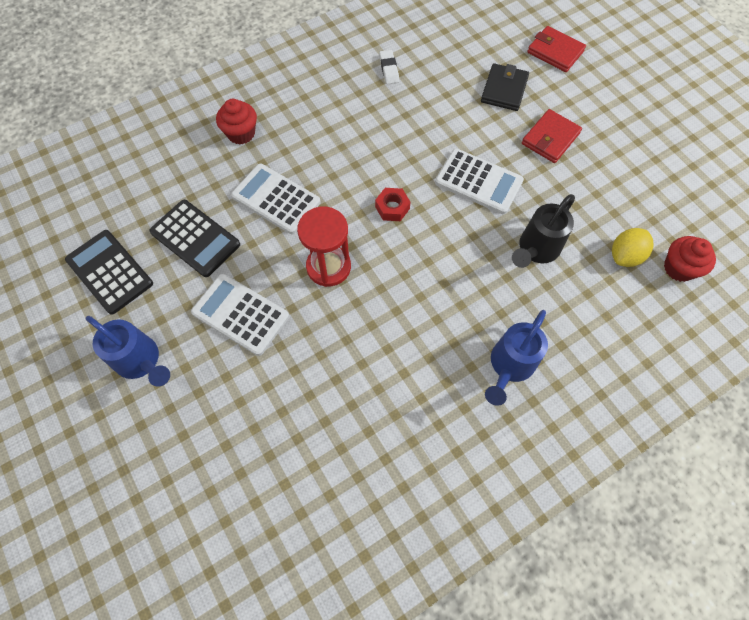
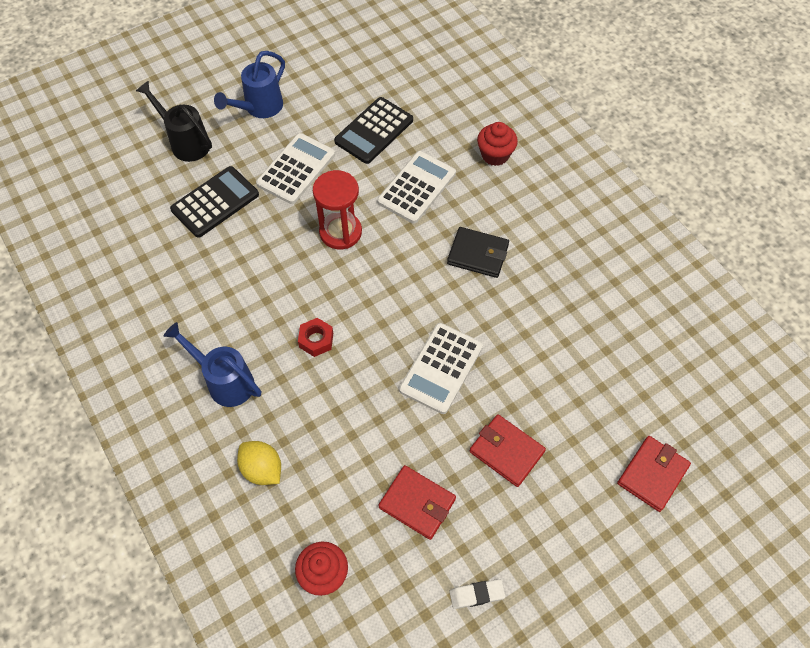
camera: 90 degrees right, 5 degrees down
black calculator [65,230,153,315] -> black calculator moved to [170,166,259,238]
red nut [375,188,410,221] -> red nut moved to [298,318,333,357]
white eraser [379,50,399,84] -> white eraser moved to [449,579,505,609]
black wallet [481,63,529,111] -> black wallet moved to [447,227,509,278]
black watering can [512,194,575,268] -> black watering can moved to [136,81,212,162]
yellow lemon [612,228,654,267] -> yellow lemon moved to [237,441,281,485]
none -> red wallet [379,465,456,540]

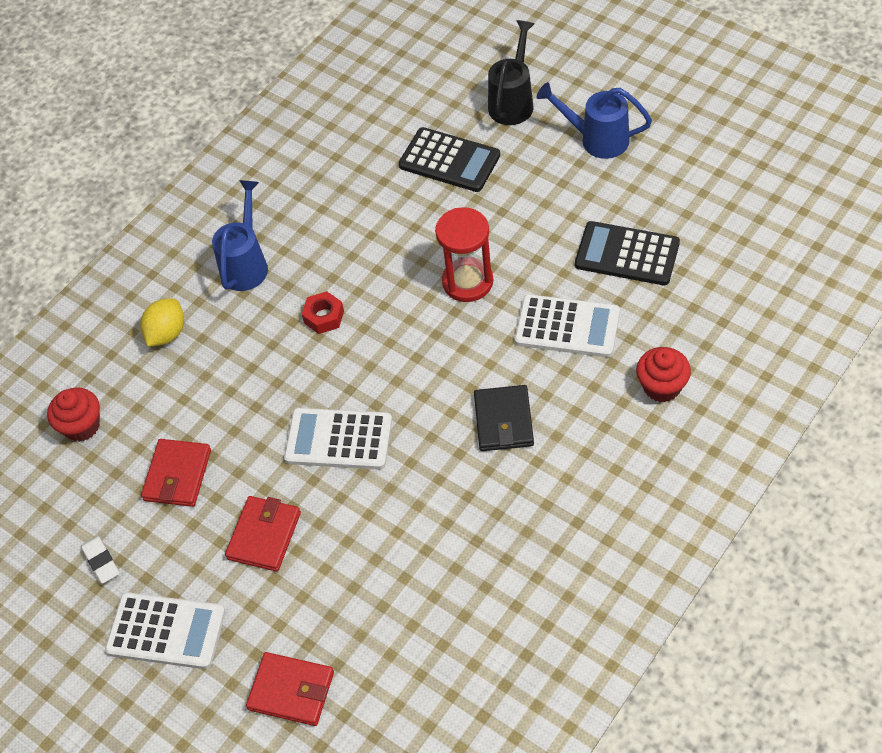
camera: 75 degrees right, 5 degrees down
white calculator [256,133,335,204] -> white calculator moved to [105,592,225,669]

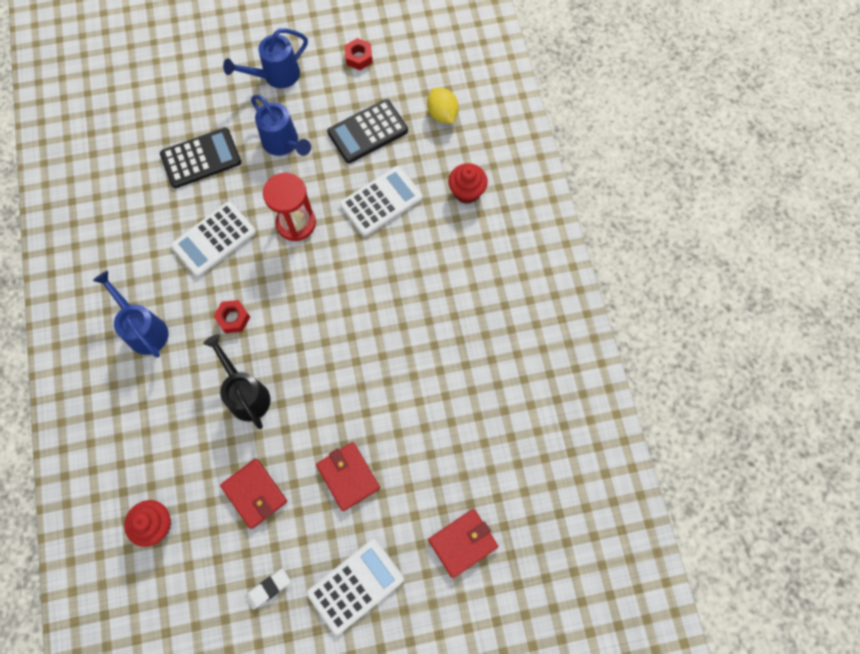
camera: 55 degrees left, 15 degrees up
white eraser [81,536,119,584] -> white eraser turned 45 degrees counterclockwise [245,569,291,610]
yellow lemon [141,298,184,346] -> yellow lemon moved to [427,88,459,124]
white calculator [284,408,392,470] -> white calculator moved to [171,202,256,277]
black wallet [474,385,534,451] -> none
black watering can [488,20,535,125] -> black watering can moved to [203,334,271,429]
none -> blue watering can [251,95,311,156]
none -> red nut [345,38,373,70]

